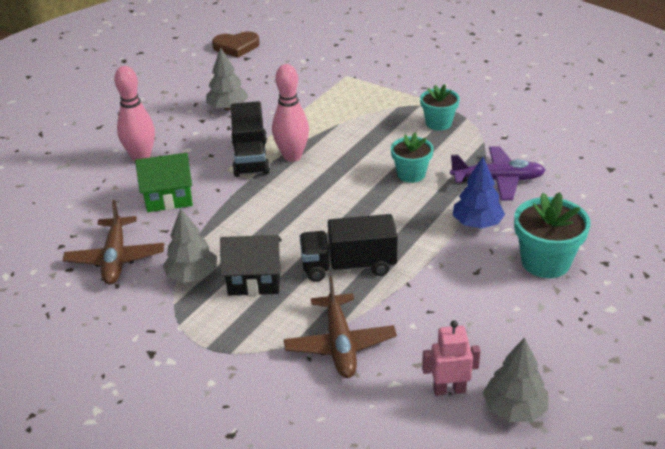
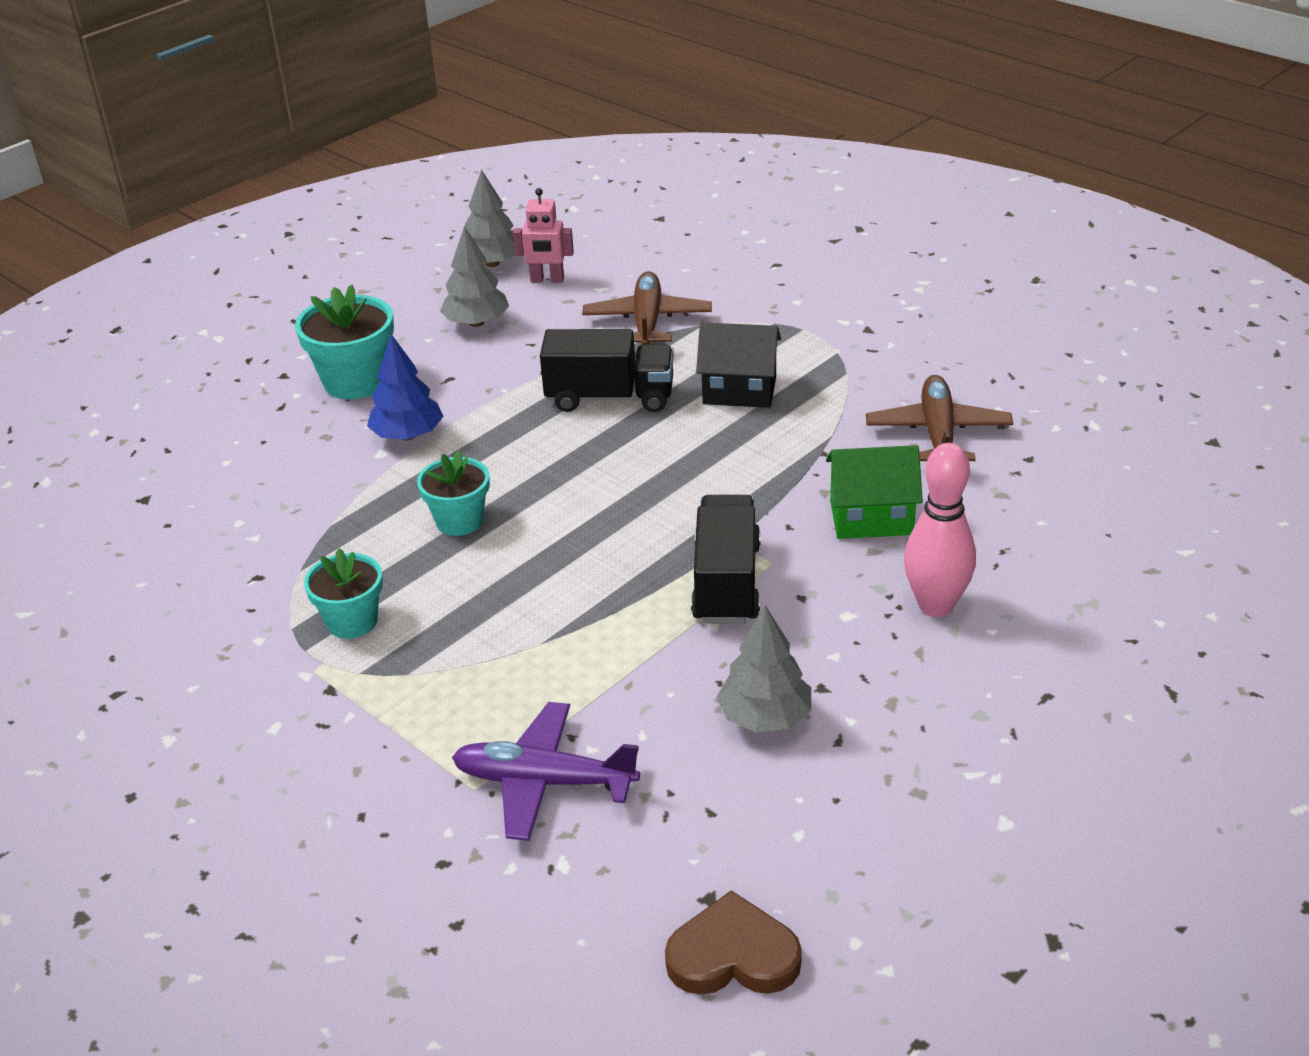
camera: 170 degrees left, 0 degrees up
grey tree [163,208,217,283] -> grey tree moved to [440,226,509,327]
pink bowling pin [272,64,309,162] -> none
purple plane [450,146,545,200] -> purple plane moved to [452,702,640,841]

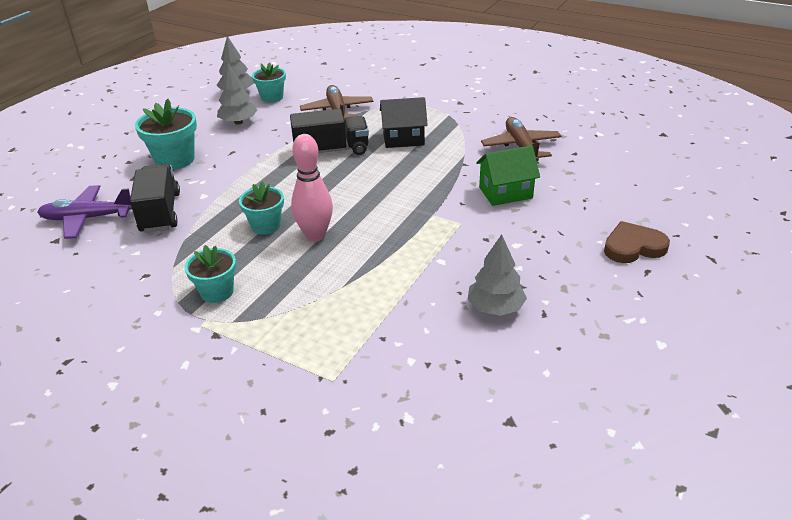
camera: 15 degrees left, 0 degrees up
blue tree [367,334,443,440] -> none
purple plane [452,702,640,841] -> purple plane moved to [37,185,132,239]
pink robot [513,188,574,283] -> turquoise flower pot [252,62,286,103]
brown heart [665,890,802,995] -> brown heart moved to [604,221,670,263]
black truck [691,495,760,624] -> black truck moved to [130,164,180,233]
pink bowling pin [904,443,976,617] -> pink bowling pin moved to [291,134,333,242]

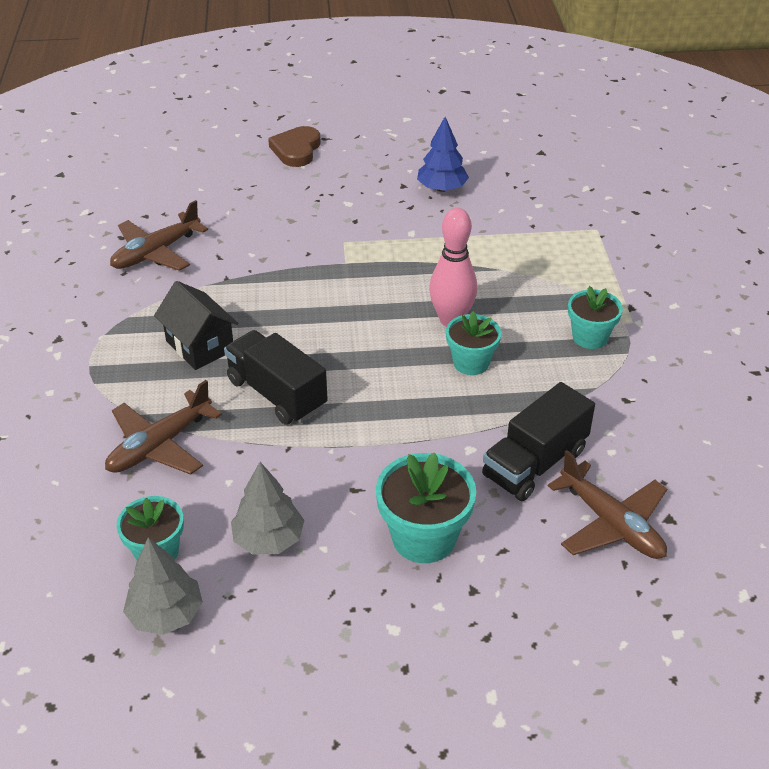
camera: 125 degrees left, 5 degrees up
purple plane [37,185,132,239] -> brown plane [548,450,667,559]
grey tree [468,234,527,316] -> blue tree [417,117,469,192]
green house [476,146,540,206] -> none
brown heart [604,221,670,263] -> brown heart turned 60 degrees clockwise [268,126,320,167]

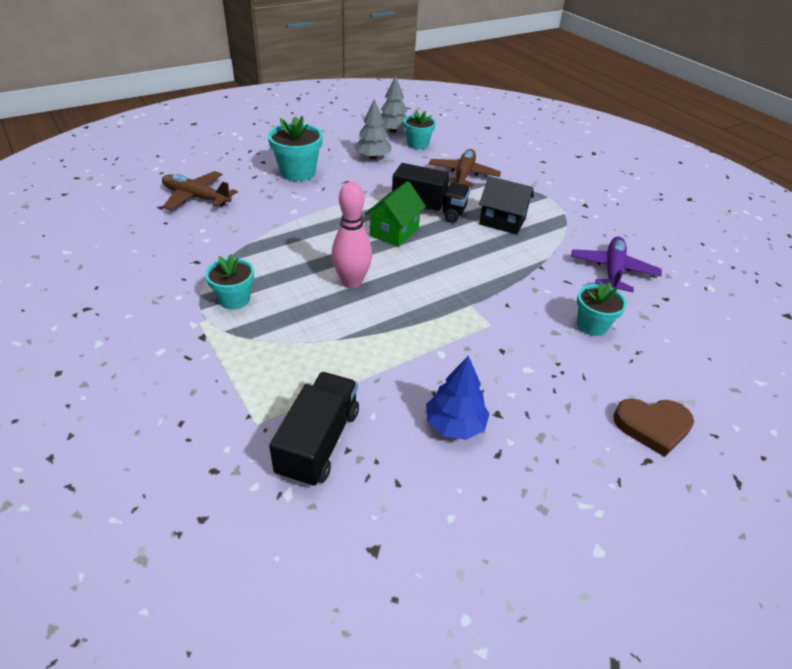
camera: 150 degrees right, 0 degrees up
brown plane [110,200,208,271] -> purple plane [571,236,662,292]
brown heart [268,126,320,167] -> brown heart turned 105 degrees clockwise [613,398,694,457]
turquoise flower pot [446,311,501,375] -> turquoise flower pot moved to [577,282,626,336]
black truck [482,382,595,501] -> black truck moved to [269,372,359,487]
none -> green house [365,181,426,247]

